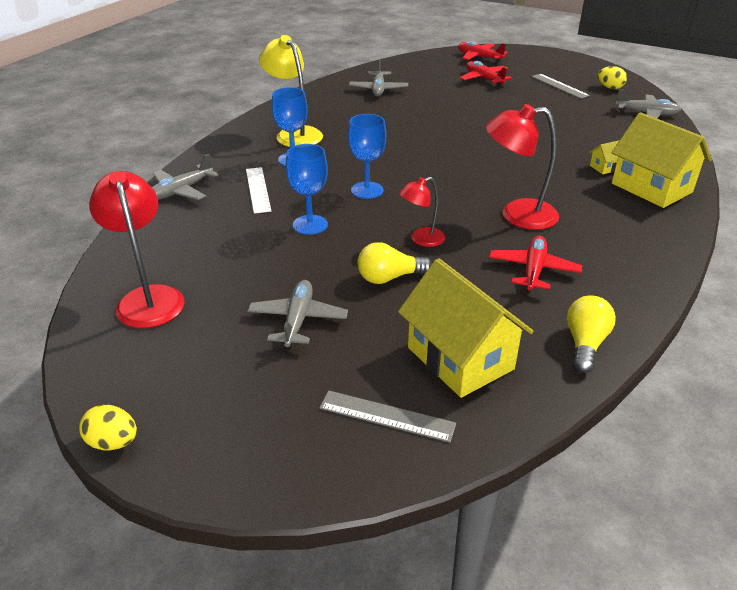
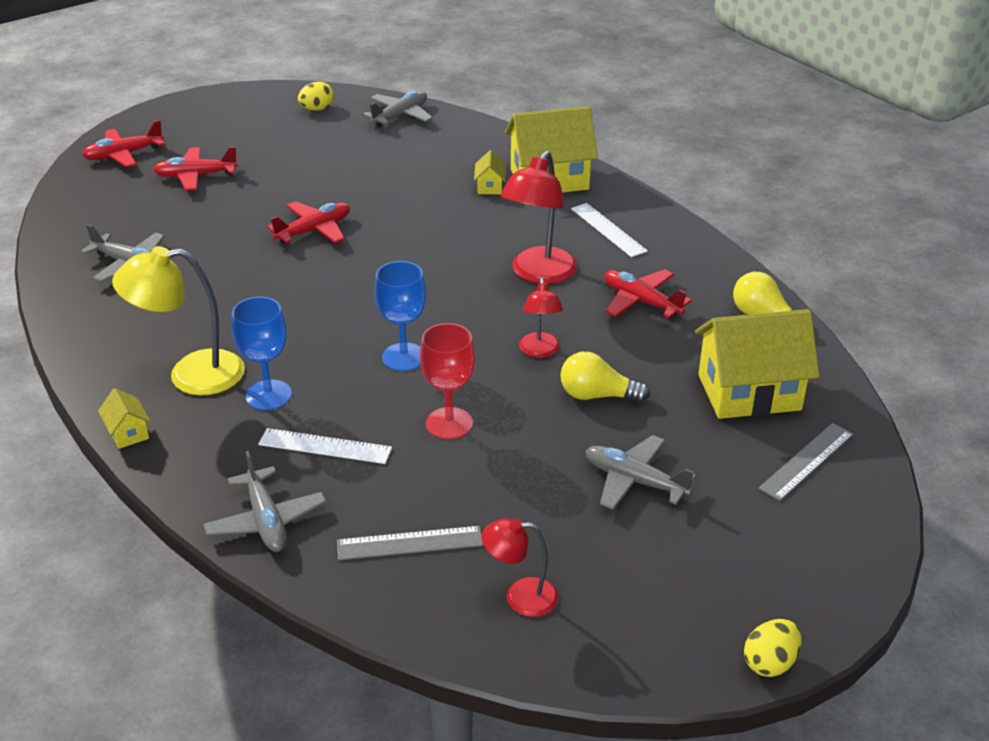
camera: 65 degrees left, 0 degrees up
red lamp [89,171,185,328] -> red lamp [481,518,559,617], size x0.58
blue goblet [286,144,328,235] -> red goblet [420,323,475,439]
yellow light bulb [357,242,432,284] -> yellow light bulb turned 90 degrees clockwise [561,351,650,403]
grey ruler [532,74,590,99] -> grey ruler moved to [337,526,483,560]
none -> yellow house [98,388,151,449]
none -> red plane [267,201,350,244]
none -> white ruler [571,203,648,257]

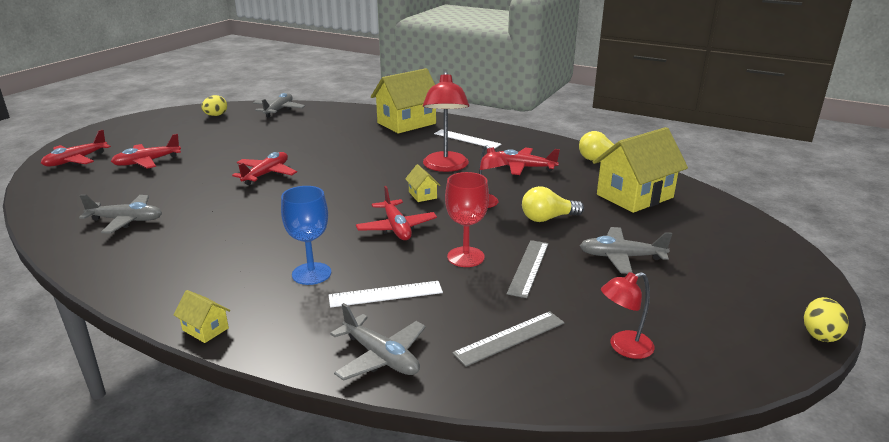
camera: 25 degrees left, 10 degrees down
yellow lamp [112,246,245,395] -> none
blue goblet [374,261,426,371] -> red plane [356,186,437,240]
yellow house [474,150,506,194] -> yellow house moved to [405,164,440,202]
grey ruler [758,423,853,501] -> grey ruler moved to [507,240,549,298]

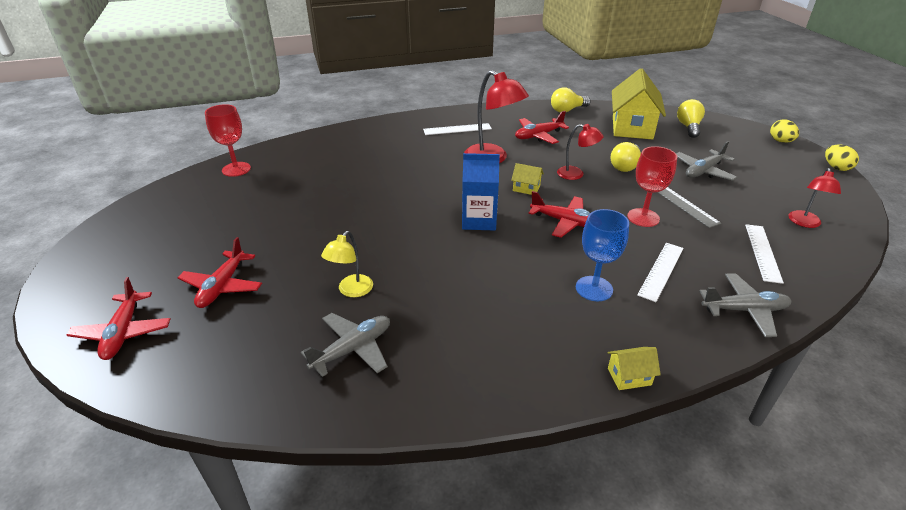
camera: 45 degrees left, 10 degrees up
yellow egg [201,95,227,116] -> yellow egg moved to [770,119,799,143]
red plane [232,152,297,185] -> none
grey plane [253,93,305,117] -> red goblet [205,104,251,177]
yellow house [371,68,436,133] -> none
grey ruler [452,311,564,367] -> white ruler [745,224,784,284]
none -> yellow lamp [321,231,373,297]
none -> blue carton [462,153,500,230]
none -> yellow light bulb [677,99,705,138]

